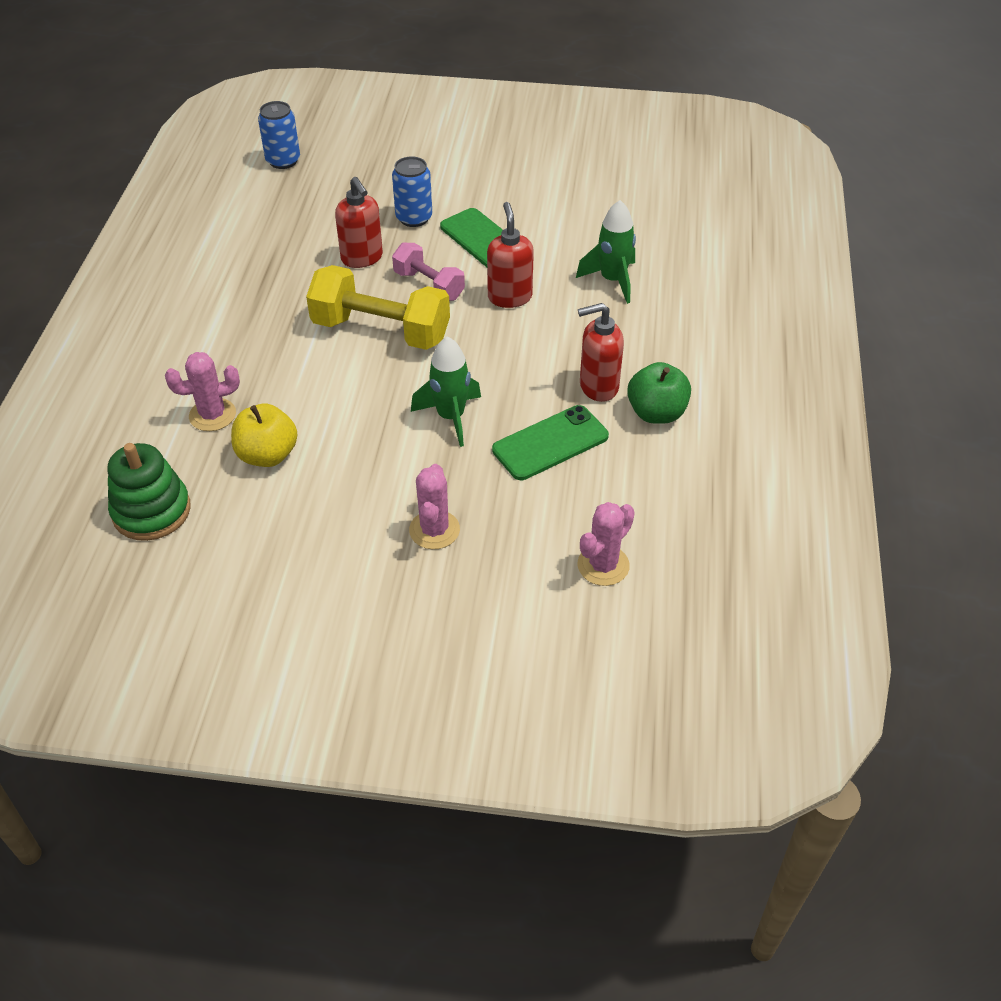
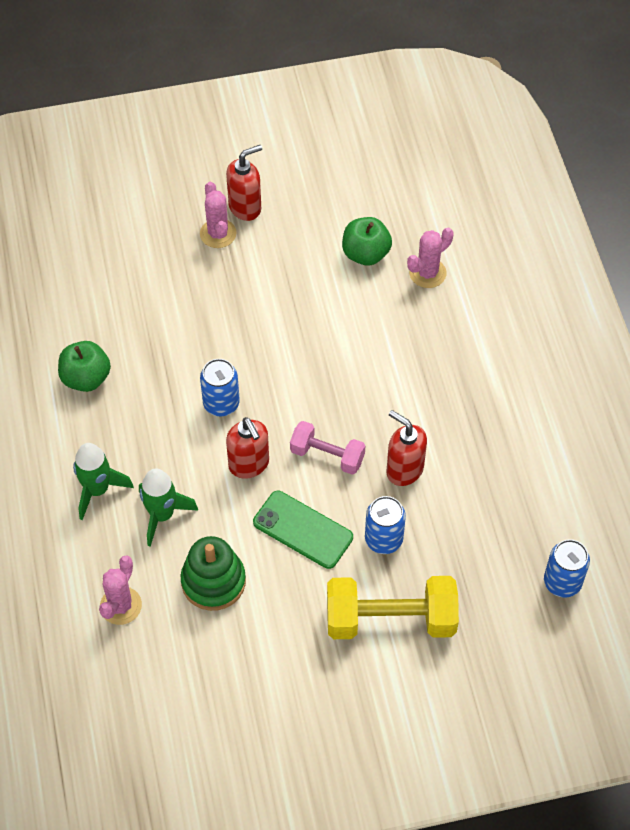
camera: 160 degrees right, 10 degrees up
green stacking toy [107,443,191,541] -> green stacking toy moved to [181,536,246,611]
yellow apple [231,404,298,467] -> green apple [342,217,392,266]
yellow dumbbell [306,265,450,350] -> yellow dumbbell moved to [327,576,459,639]
green rocket [411,336,481,447] -> green rocket moved to [73,443,134,520]
green phone [492,405,609,480] -> none
red soap dispenser [578,303,624,402] -> red soap dispenser moved to [226,145,262,221]
pink cactus [578,502,635,586] -> pink cactus moved to [99,555,142,625]
none -> blue can [200,359,240,416]

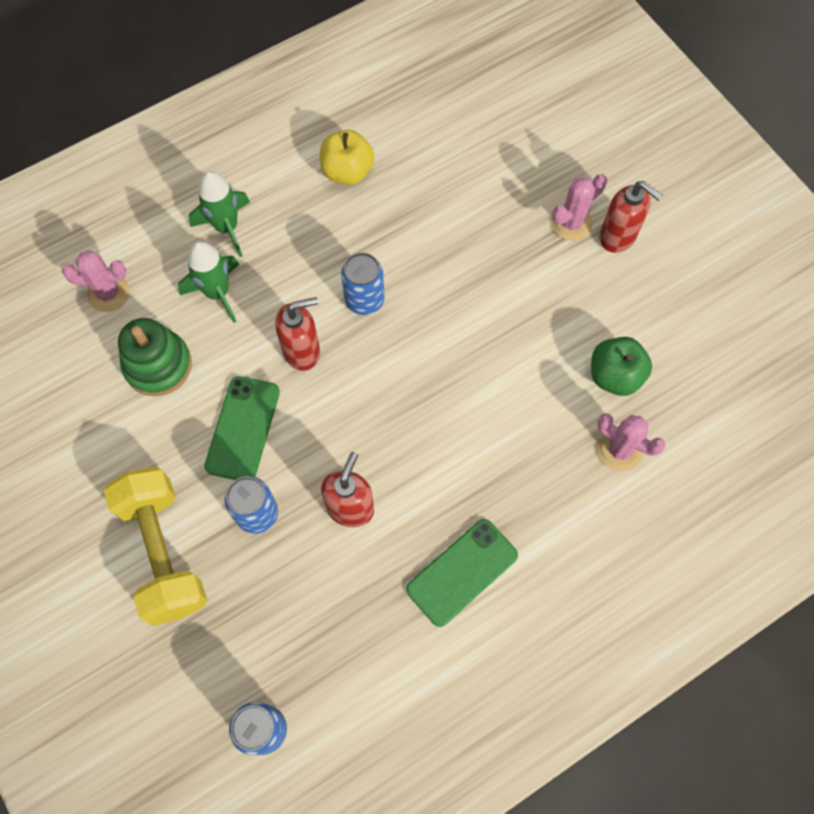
camera: 70 degrees right, 10 degrees up
green apple [58,341,111,392] -> yellow apple [320,130,375,185]
red soap dispenser [226,417,269,479] -> red soap dispenser turned 150 degrees counterclockwise [275,297,320,371]
pink dumbbell [290,421,365,475] -> none
none -> green phone [406,519,518,627]

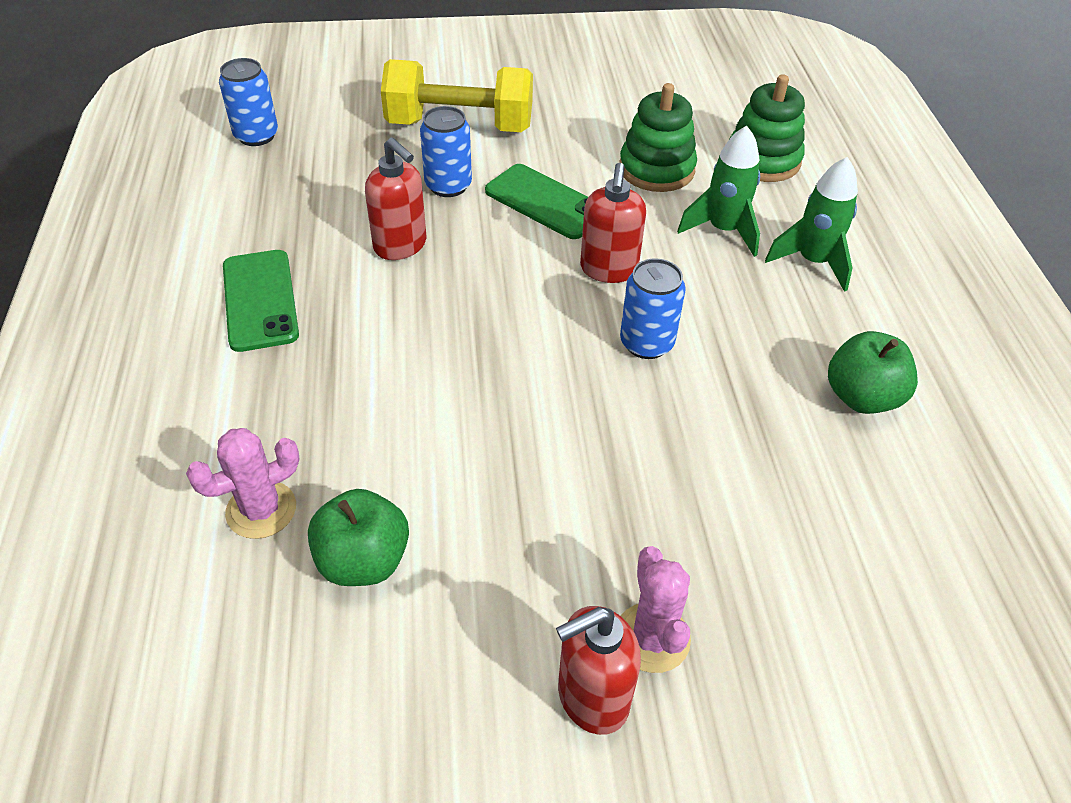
camera: 115 degrees right, 20 degrees down
pink cactus [62,250,130,312] -> green stacking toy [730,74,805,182]
yellow apple [320,130,375,185] -> green apple [828,331,918,414]

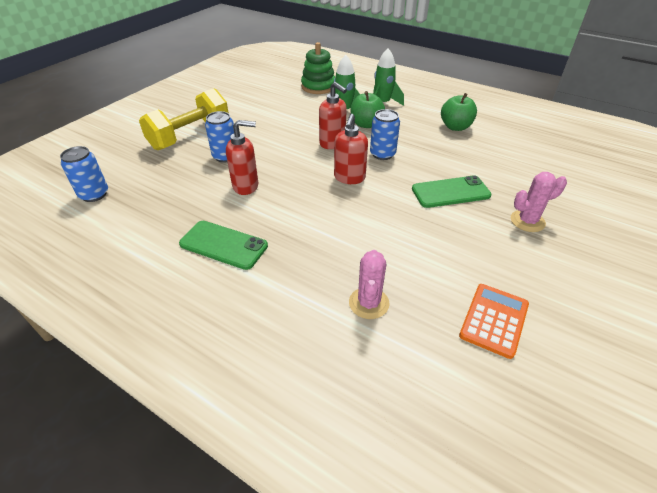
camera: 50 degrees left, 5 degrees down
green apple [308,489,409,586] -> green apple moved to [350,91,385,128]
green phone [485,164,588,239] -> green phone moved to [412,175,491,208]
red soap dispenser [556,606,641,735] -> red soap dispenser moved to [334,114,368,184]
green stacking toy [619,83,697,192] -> none
pink cactus [621,546,691,673] -> pink cactus turned 45 degrees counterclockwise [511,172,567,232]
none -> orange calculator [459,284,529,359]

